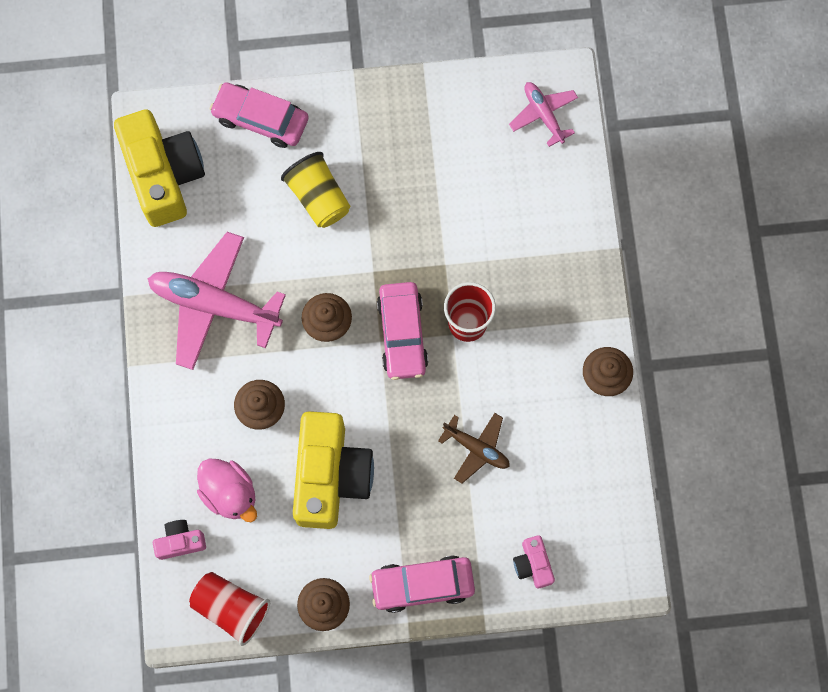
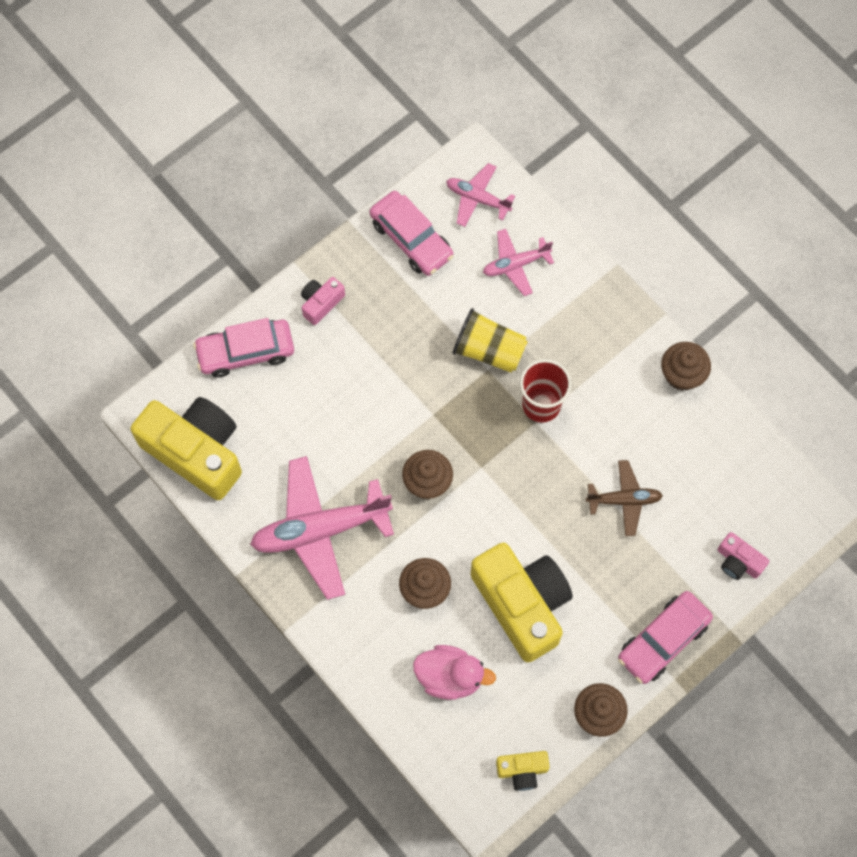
camera: 35 degrees left, 5 degrees down
pink camera [153,520,206,560] -> pink camera moved to [301,277,345,325]
red cup [189,572,270,646] -> yellow camera [496,751,550,791]
yellow cup [281,152,350,228] -> yellow cup moved to [453,308,528,373]
pink car [377,282,428,380] -> pink car moved to [370,191,454,276]
none -> pink plane [483,229,554,296]

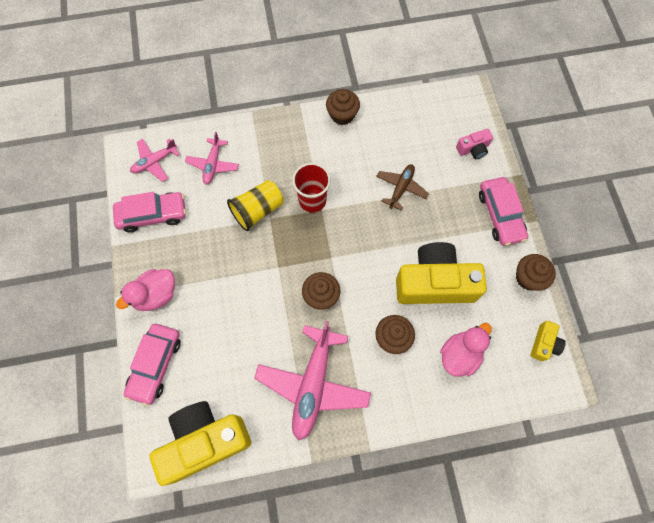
camera: 60 degrees left, 0 degrees up
pink camera [301,277,345,325] -> pink duck [116,269,175,311]

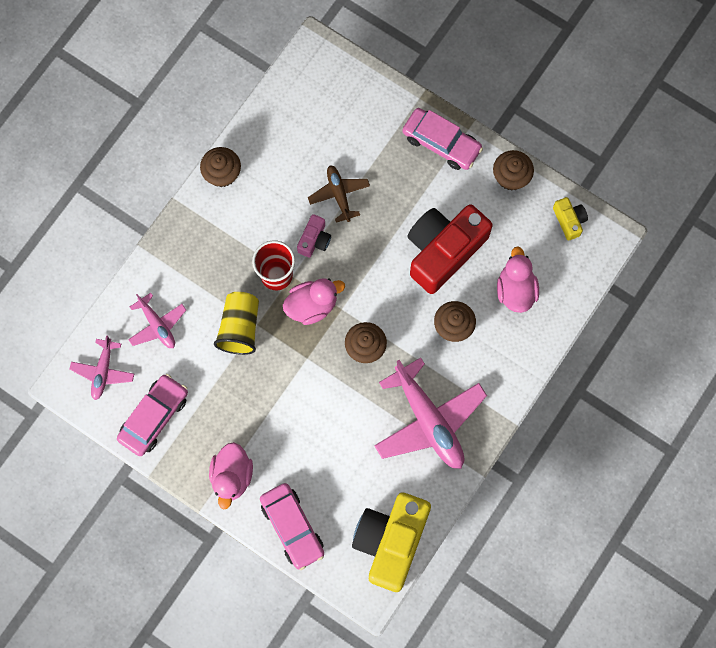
camera: 45 degrees left, 5 degrees up
yellow camera [396,242,487,304] -> red camera [408,204,493,294]
pink camera [456,129,493,159] -> pink camera moved to [297,214,331,258]
none -> pink duck [283,278,345,325]

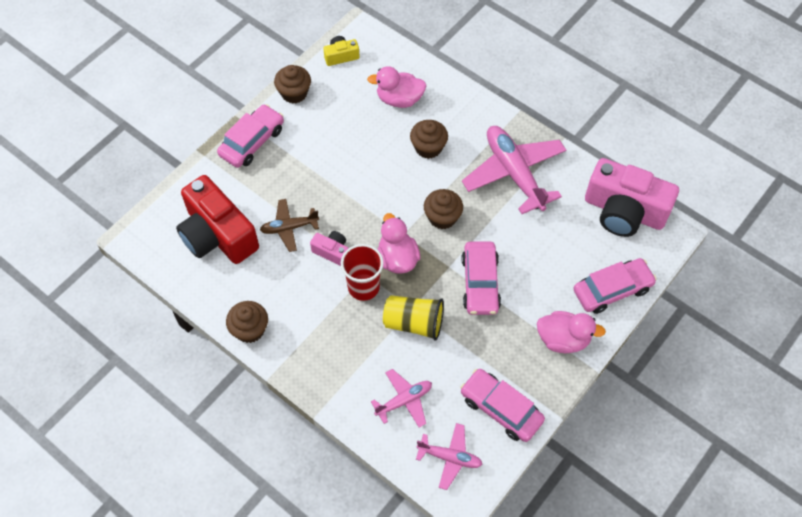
camera: 85 degrees left, 15 degrees down
yellow camera [352,492,431,592] -> pink camera [585,158,679,237]
pink plane [374,358,487,469] -> pink plane turned 90 degrees counterclockwise [462,126,566,214]
red camera [408,204,493,294] -> red camera moved to [176,175,259,264]
none -> pink car [462,241,501,315]

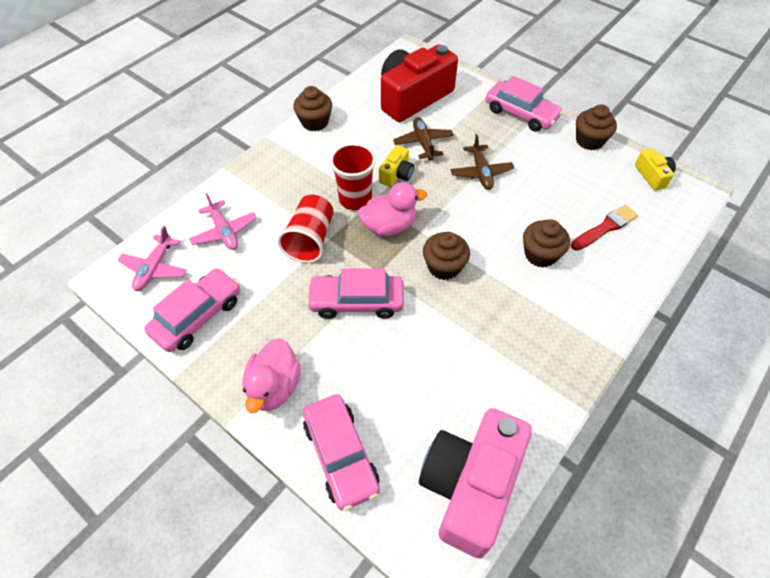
camera: 90 degrees right, 5 degrees down
pink camera [310,231,349,266] -> yellow camera [379,145,414,187]
pink duck [367,66,427,108] -> red brush [571,205,638,250]
yellow cup [383,295,444,340] -> red cup [277,195,333,263]
pink plane [462,126,566,214] -> none
none -> brown plane [451,134,514,190]

